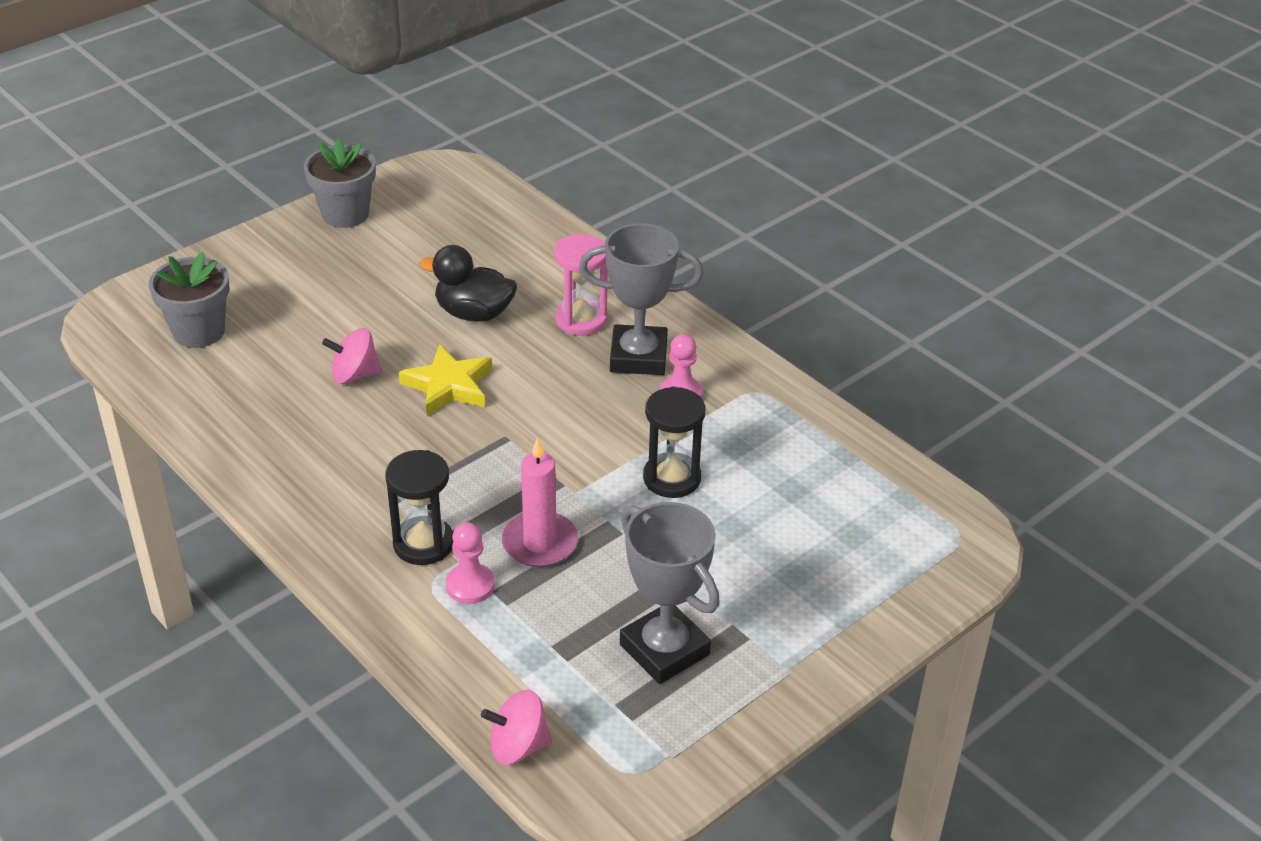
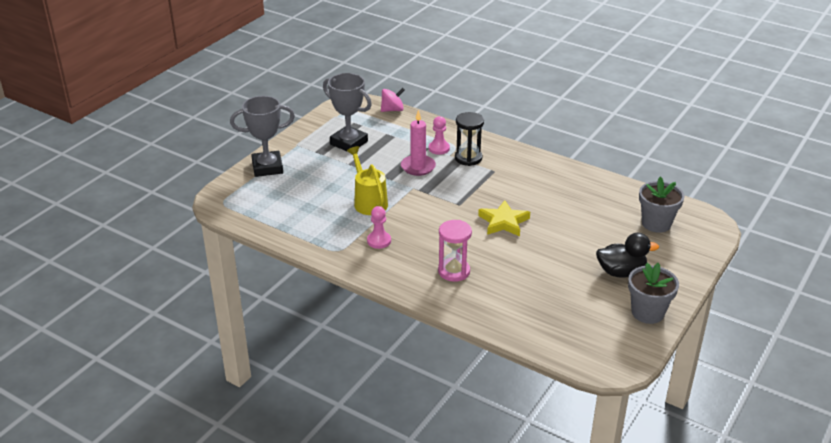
camera: 165 degrees right, 5 degrees down
pink spinning top [322,328,382,384] -> none
black duck [419,245,517,322] -> black duck moved to [596,233,659,278]
grey trophy [579,223,704,375] -> grey trophy moved to [230,96,295,177]
black hourglass [643,386,706,498] -> yellow watering can [347,146,388,215]

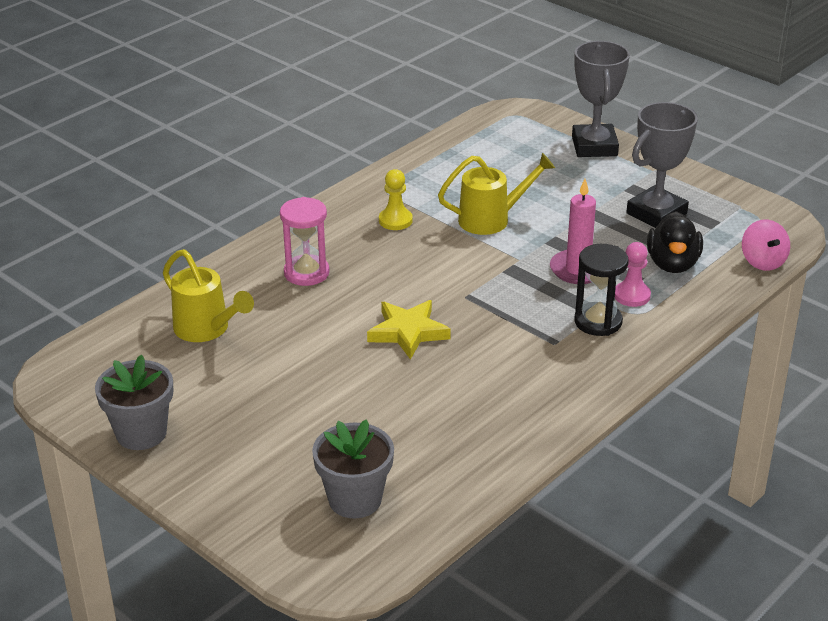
camera: 100 degrees right, 0 degrees up
pink pawn [367,206,391,249] -> yellow pawn [379,169,413,230]
black duck [596,233,659,278] -> black duck moved to [647,211,703,273]
none -> yellow watering can [163,249,254,342]

